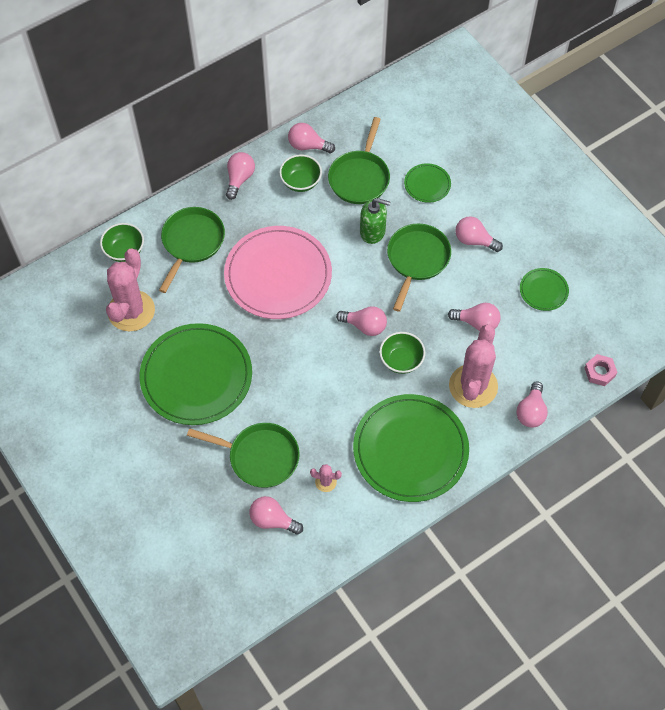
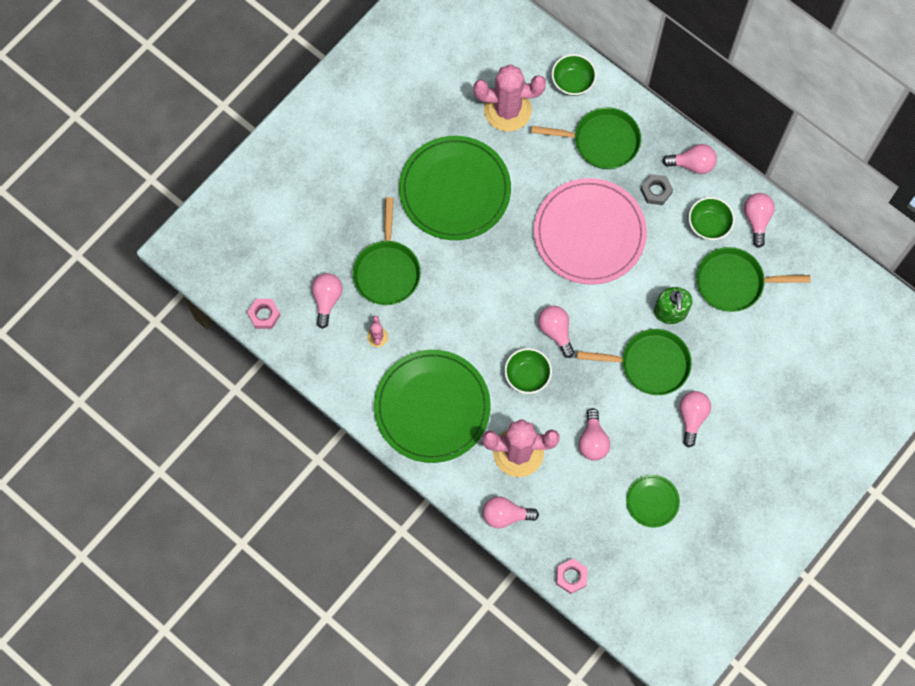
camera: 75 degrees right, 10 degrees up
pink light bulb [336,306,387,336] -> pink light bulb turned 150 degrees clockwise [538,306,574,358]
green plate [404,163,451,203] -> none
none -> pink nut [247,299,281,329]
none -> grey nut [640,174,673,205]

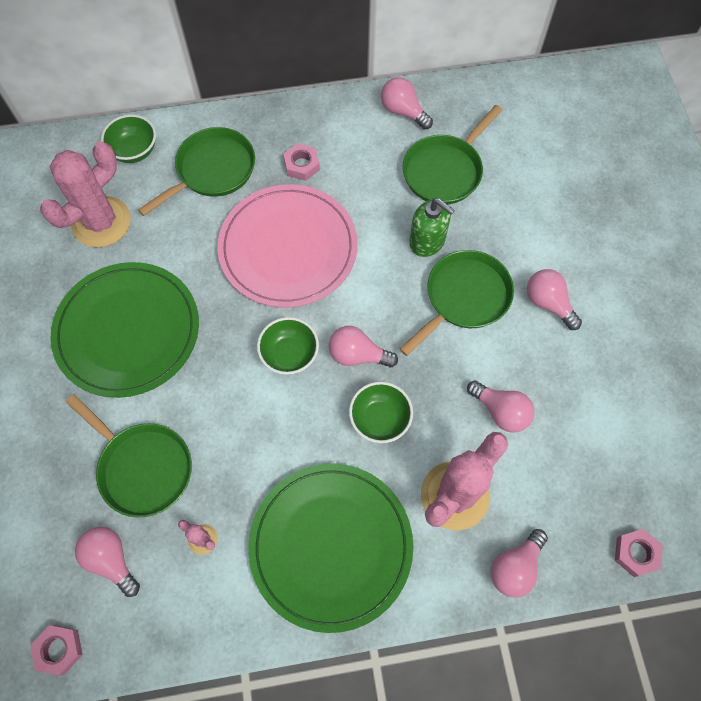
camera: 50 degrees left, 5 degrees down
green plate [626,475,680,528] -> none
grey nut [640,174,673,205] -> pink nut [283,143,320,181]
pink light bulb [662,144,717,174] -> none
green bowl [688,197,735,240] -> green bowl moved to [257,317,319,375]

